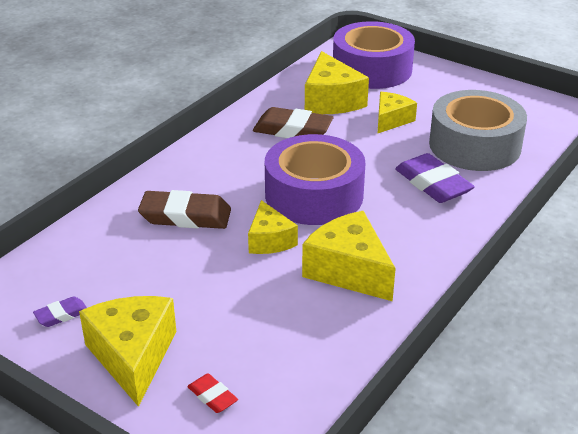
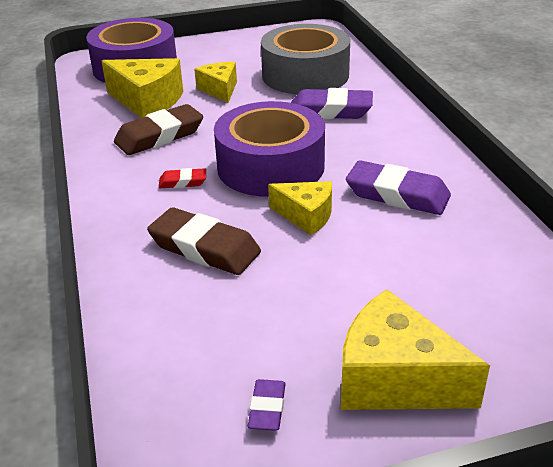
camera: 50 degrees left, 0 degrees up
brown eraser [138,190,231,229] -> brown eraser turned 75 degrees clockwise [147,207,261,275]
red eraser [187,374,238,413] -> red eraser moved to [159,168,206,188]
yellow cheese [302,211,396,301] -> purple eraser [346,160,451,215]

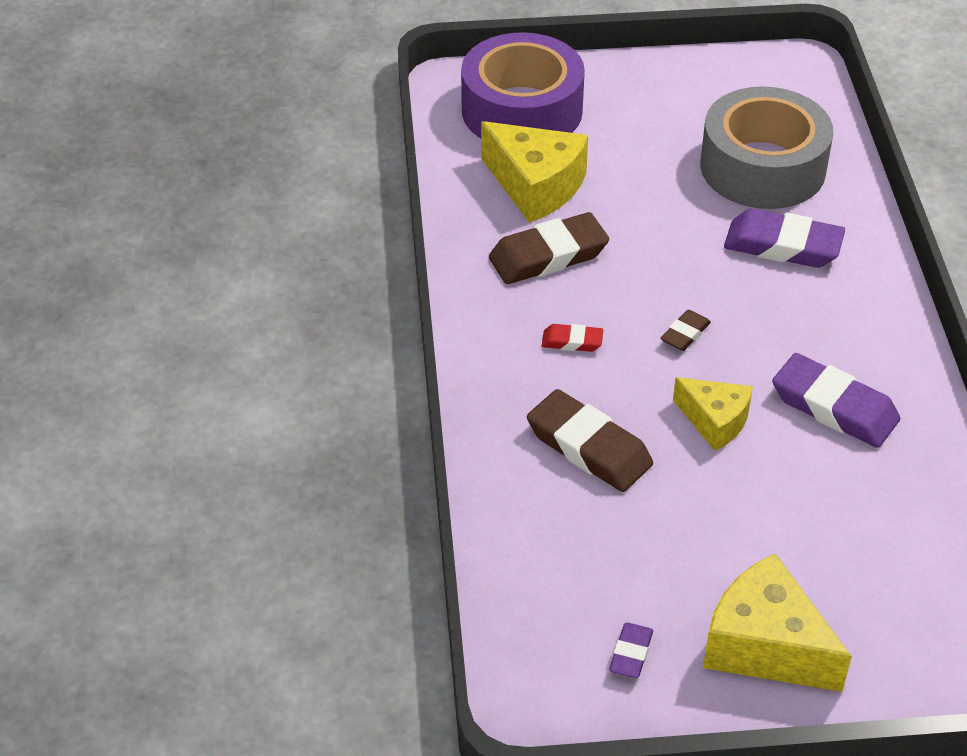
camera: 10 degrees right, 10 degrees up
yellow cheese [194,62,237,103] -> none
purple tape [214,101,325,197] -> brown eraser [660,310,711,351]

